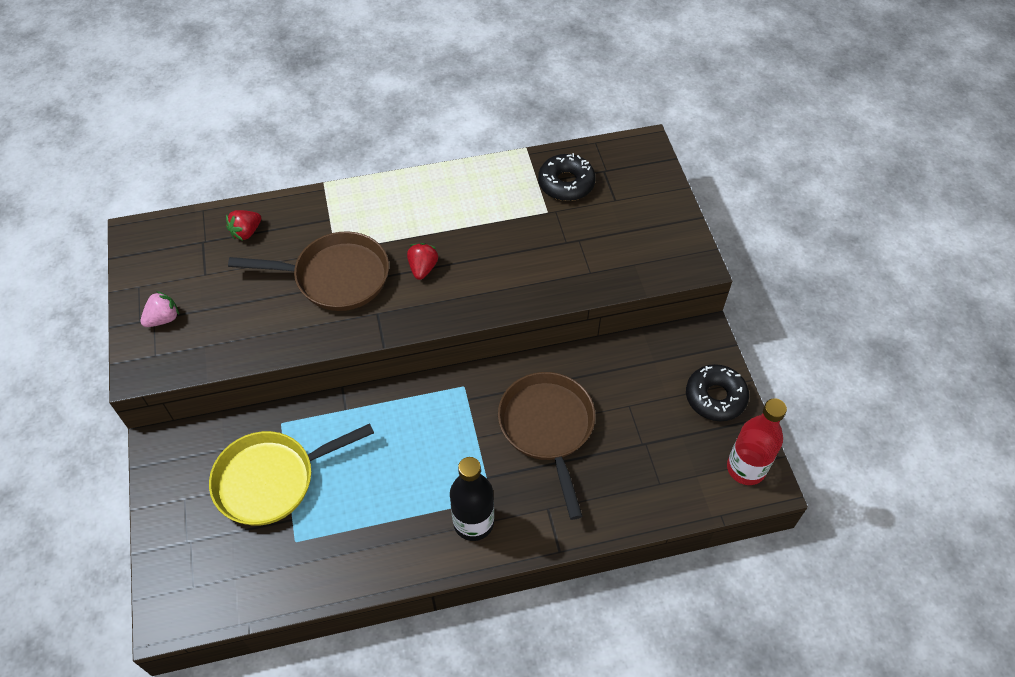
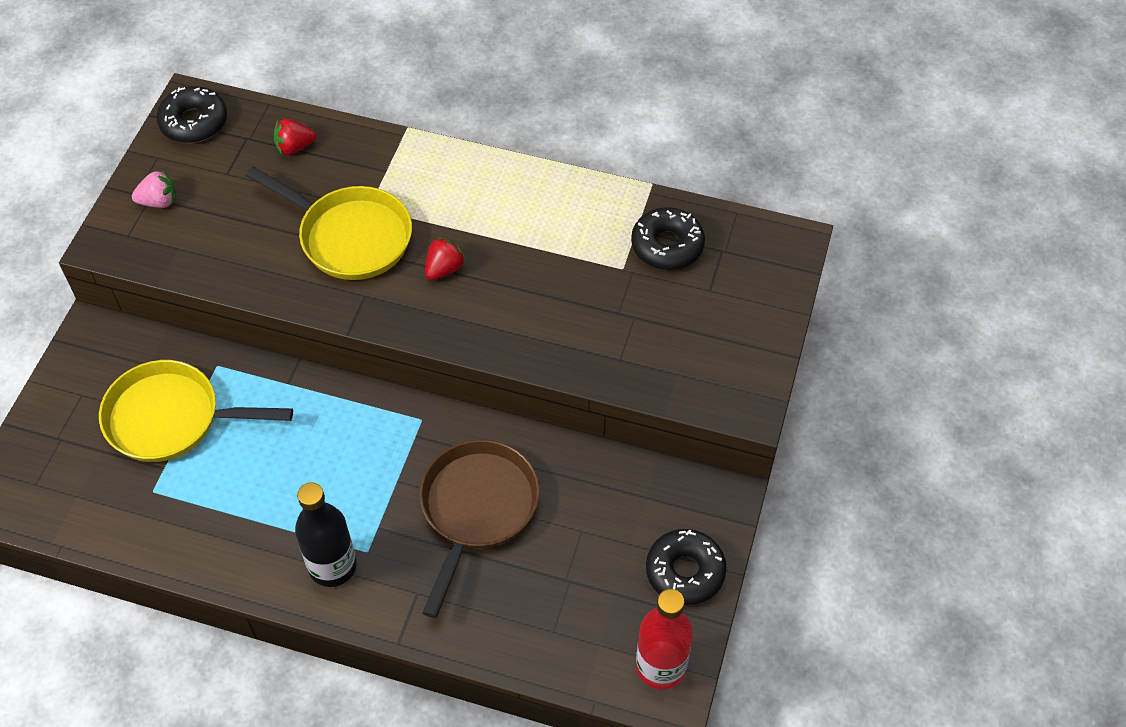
camera: 30 degrees right, 0 degrees up
brown pan [228,231,389,311] -> yellow pan [245,167,412,280]
none -> black donut [156,86,227,143]

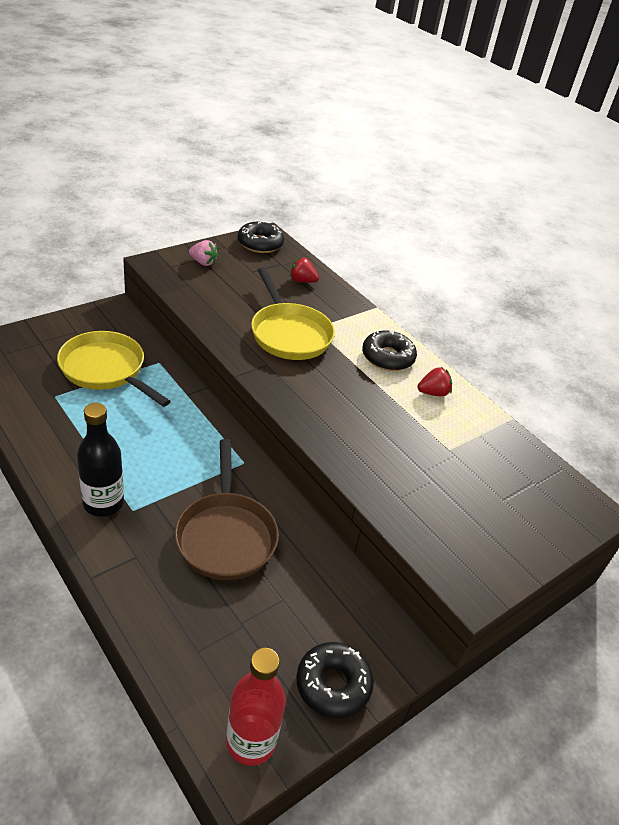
camera: 30 degrees right, 15 degrees down
brown pan [419,440,540,618] -> brown pan turned 120 degrees clockwise [174,439,279,580]
red strawberry [425,237,466,280] -> red strawberry moved to [418,367,452,396]
black donut [631,207,705,270] -> black donut moved to [362,330,417,371]

